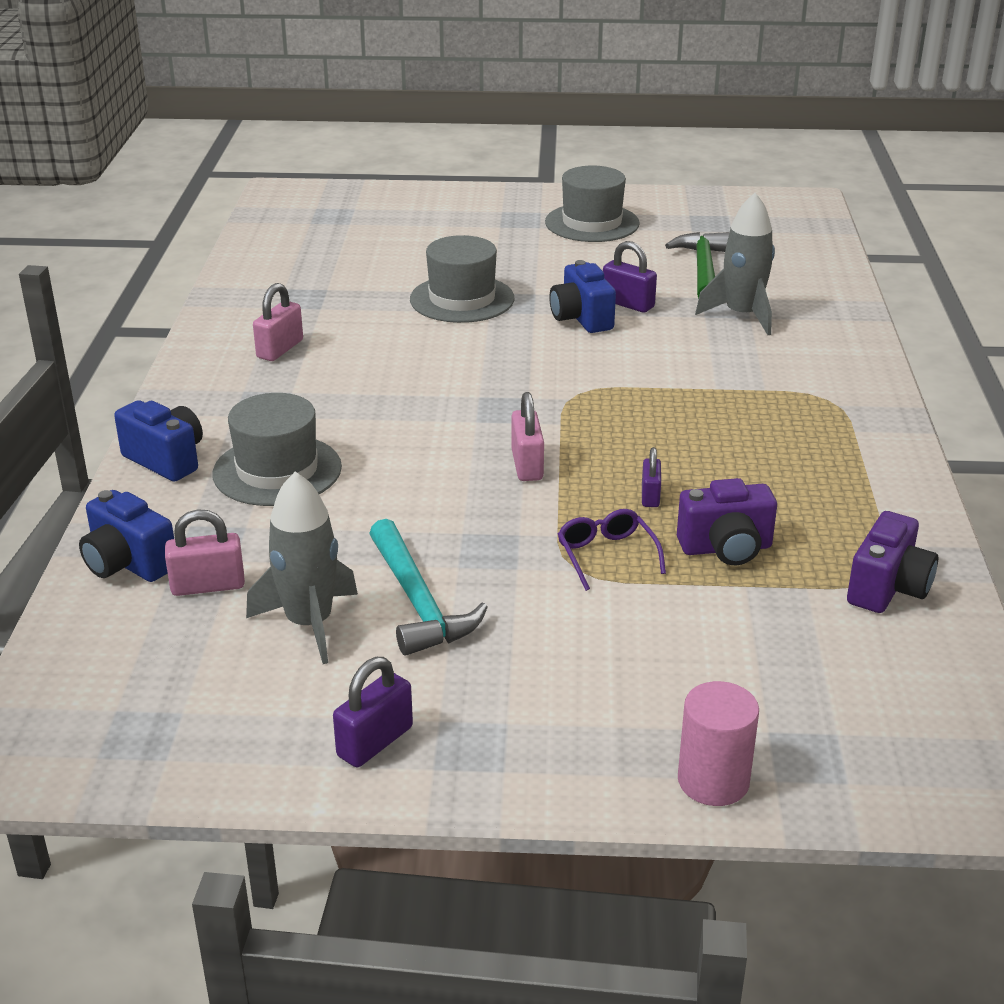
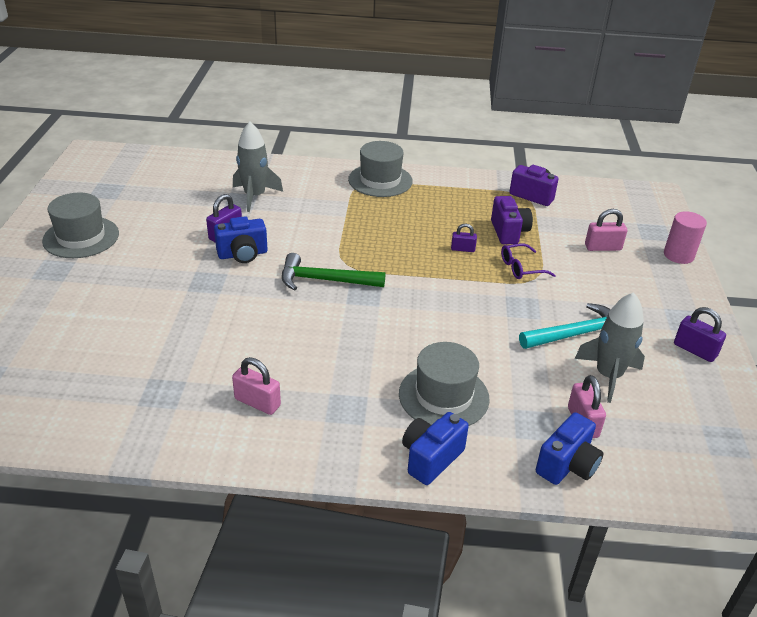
camera: 90 degrees left, 5 degrees up
grey hat [410,235,515,323] -> grey hat moved to [348,141,413,197]
pink padlock [511,392,544,481] -> pink padlock moved to [585,209,627,251]
green hammer [665,232,729,299] -> green hammer moved to [282,253,386,291]

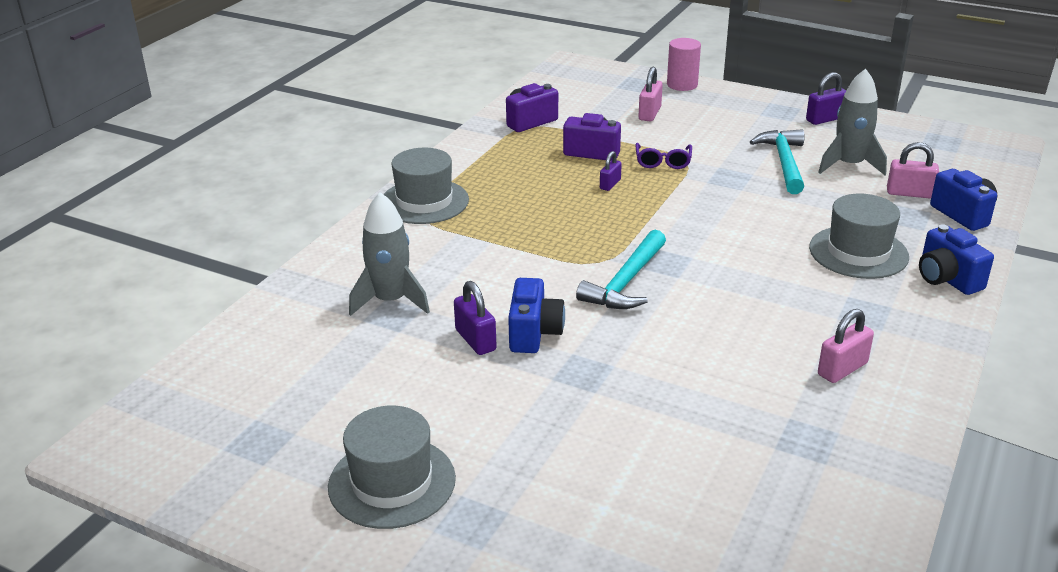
camera: 65 degrees left, 5 degrees down
green hammer [282,253,386,291] -> turquoise hammer [576,230,666,309]

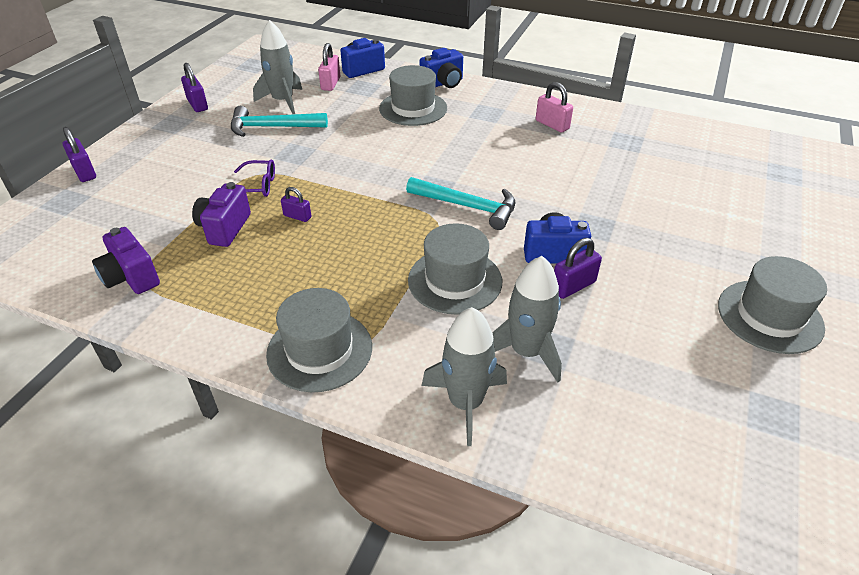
camera: 95 degrees left, 10 degrees up
pink padlock [638,67,663,121] -> none
pink cylinder [667,38,701,91] -> purple padlock [63,127,96,182]
none -> grey hat [408,223,502,315]
none -> grey rocket [422,307,507,446]

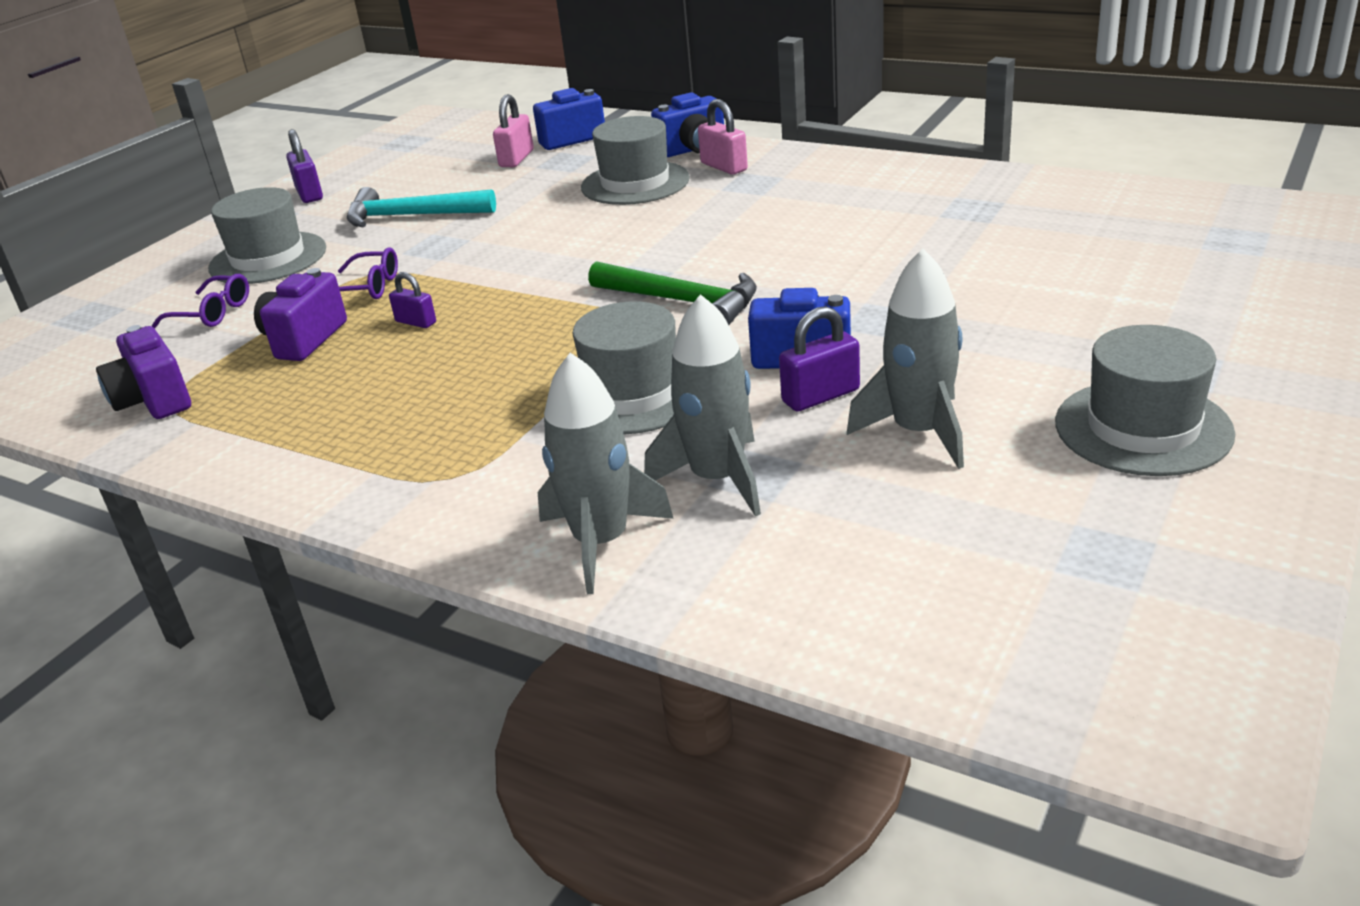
camera: 10 degrees right, 10 degrees down
purple padlock [63,127,96,182] -> none
grey rocket [253,20,302,114] -> grey rocket moved to [847,249,964,469]
grey hat [266,288,372,392] -> grey hat moved to [208,187,326,284]
turquoise hammer [406,177,515,230] -> green hammer [588,261,757,325]
pink padlock [536,82,573,133] -> pink padlock moved to [698,99,748,175]
none -> purple glasses [152,274,249,328]

